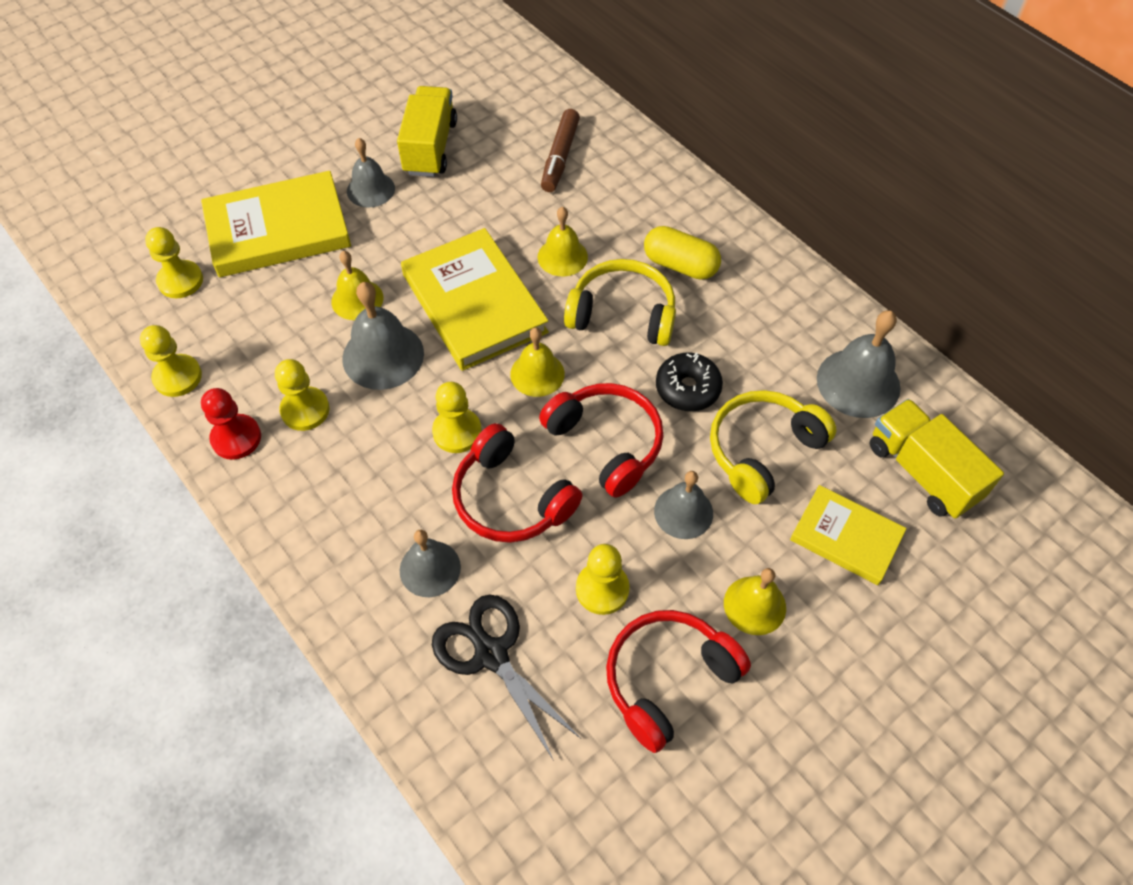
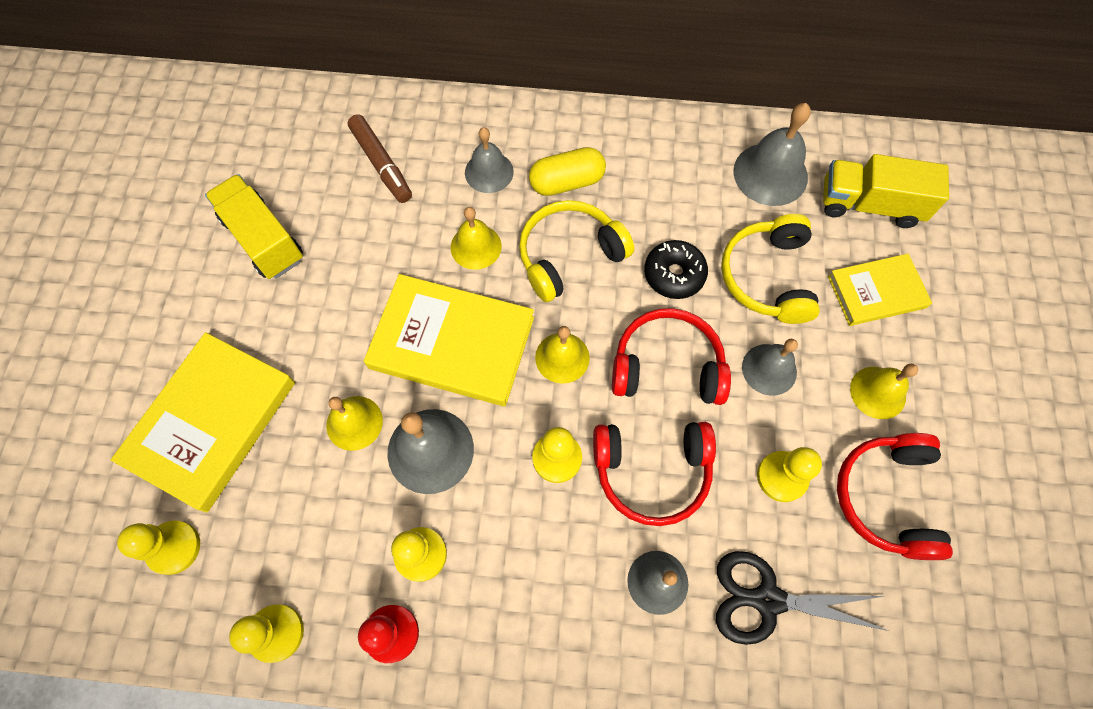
camera: 45 degrees left, 10 degrees up
grey bell [347,138,395,208] -> grey bell moved to [465,127,514,193]

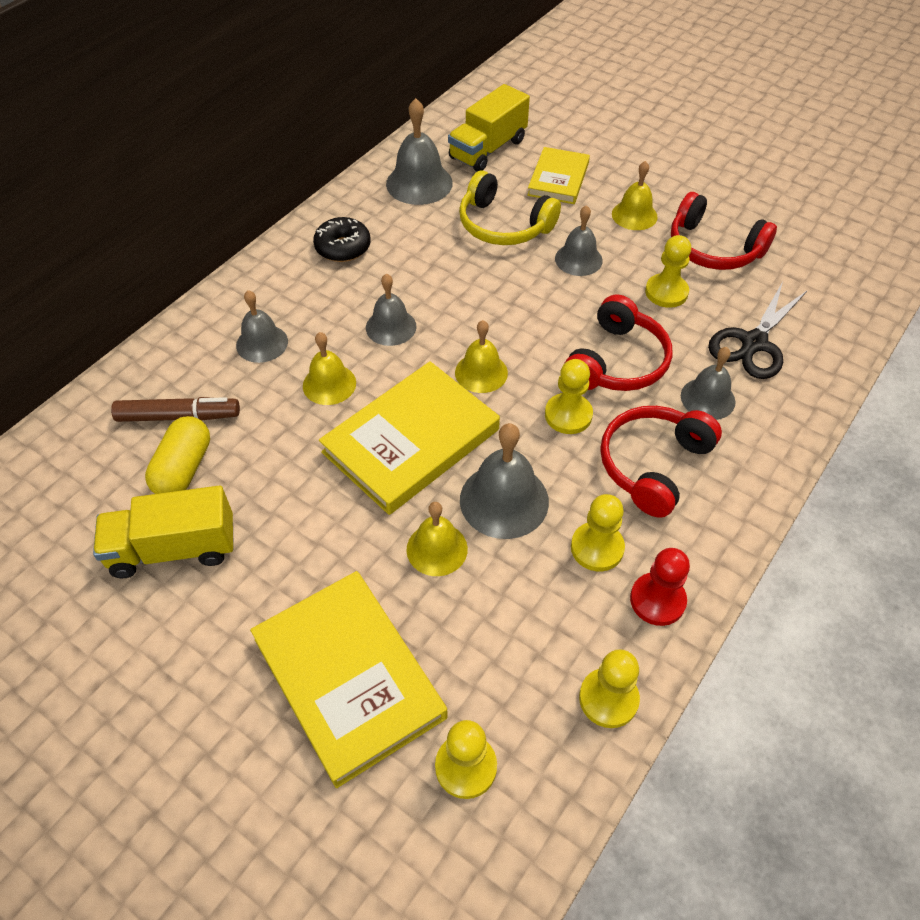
camera: 60 degrees left, 15 degrees down
yellow headphones [519,200,634,302] -> grey bell [366,274,417,346]
yellow capsule [529,147,606,196] -> yellow capsule moved to [145,416,210,494]
red headphones [612,308,731,405] -> red headphones moved to [600,406,722,518]
black donut [644,240,708,299] -> black donut moved to [313,217,371,262]

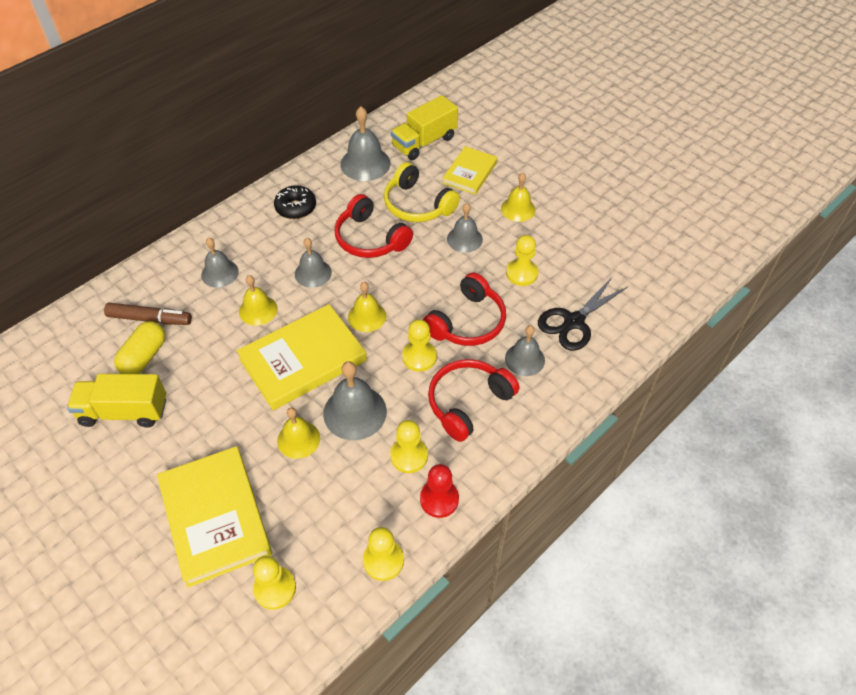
camera: 10 degrees right, 0 degrees up
red headphones [671,192,777,270] -> red headphones moved to [334,194,413,258]

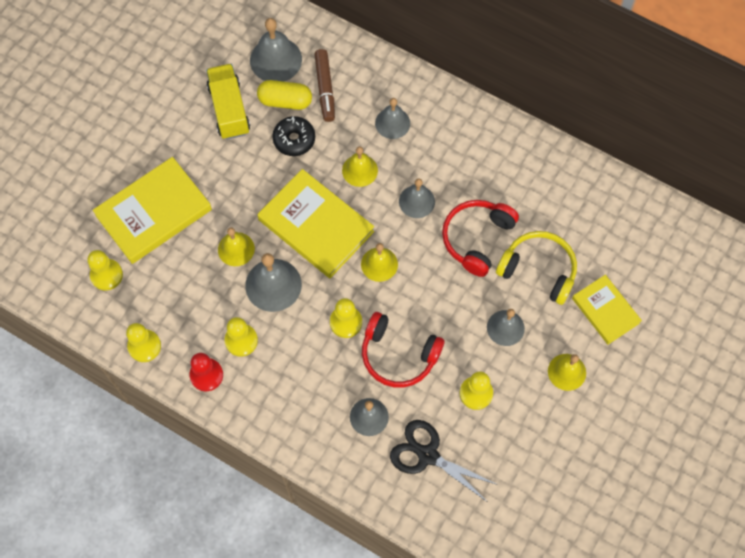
camera: 75 degrees right, 15 degrees up
black donut [274,185,316,219] -> black donut moved to [272,116,315,156]
grey bell [341,106,390,181] -> grey bell moved to [250,18,302,82]
yellow headphones [384,162,460,222] -> yellow headphones turned 90 degrees clockwise [496,231,577,305]
yellow truck [391,95,458,160] -> none
red headphones [428,359,520,442] -> none
yellow book [443,146,497,195] -> yellow book turned 45 degrees clockwise [572,275,642,345]

